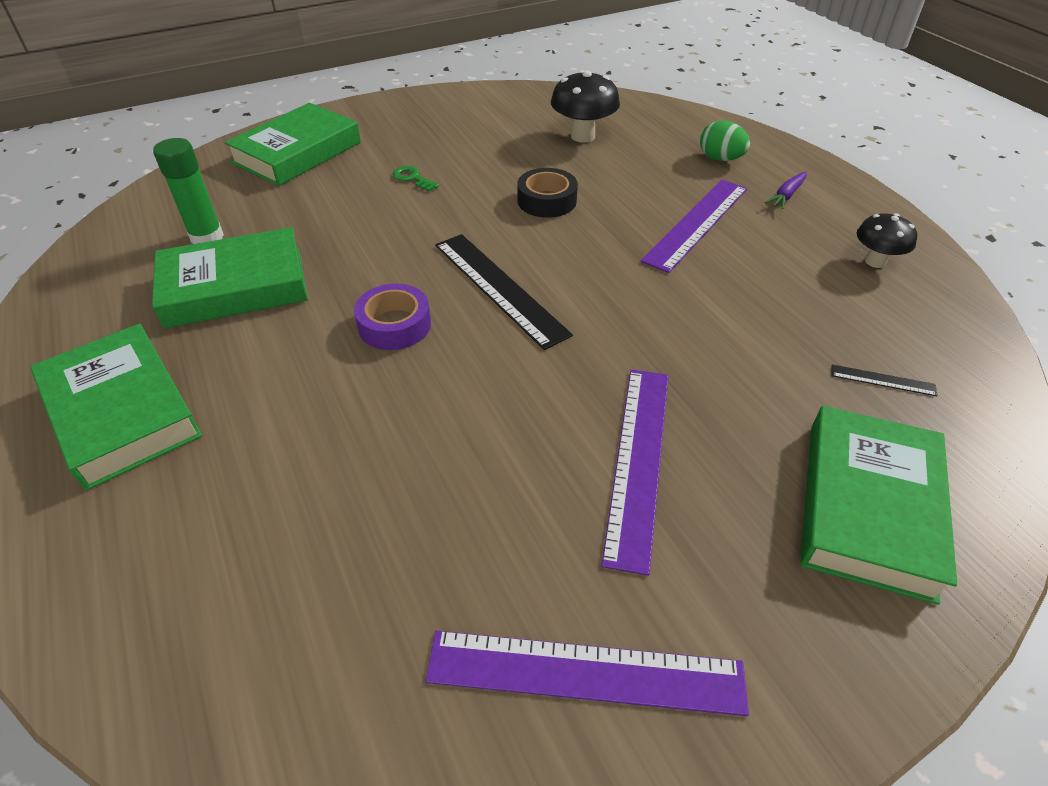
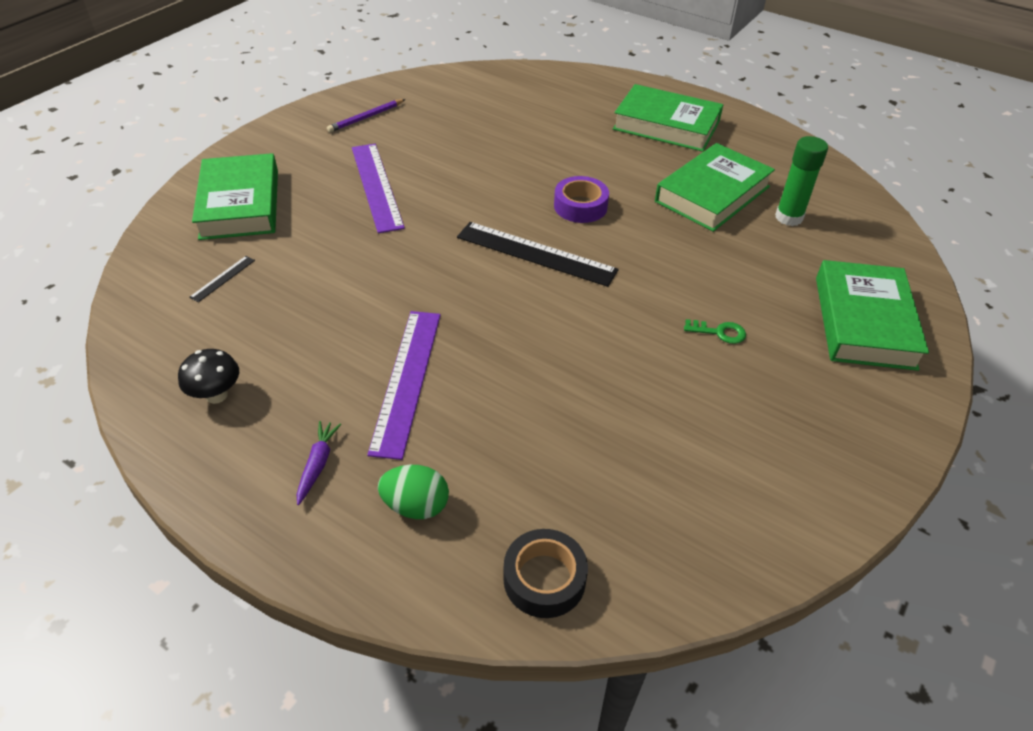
camera: 150 degrees right, 0 degrees up
purple ruler [425,631,749,716] -> purple pencil [327,99,405,133]
black tape [517,168,578,218] -> black tape moved to [503,529,588,618]
black mushroom [551,70,620,143] -> none
black ruler [832,364,937,396] -> black ruler turned 45 degrees counterclockwise [189,256,255,302]

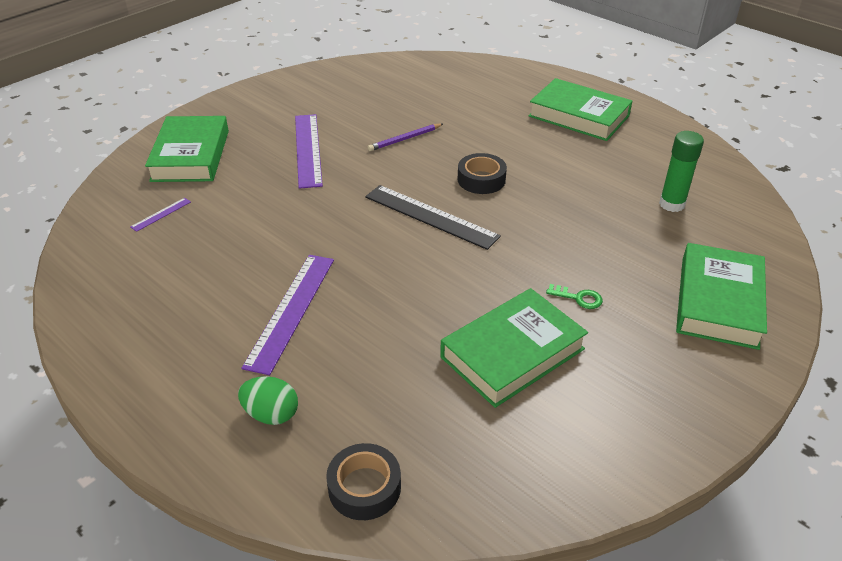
camera: 10 degrees right, 5 degrees down
black mushroom [178,349,239,404] -> none
black ruler [189,256,255,302] -> purple ruler [131,198,191,232]
purple carrot [296,421,341,505] -> none
purple pencil [327,99,405,133] -> purple pencil moved to [368,124,443,151]
purple tape [554,176,609,223] -> black tape [458,153,507,194]
green book [655,143,775,232] -> green book moved to [440,288,588,408]

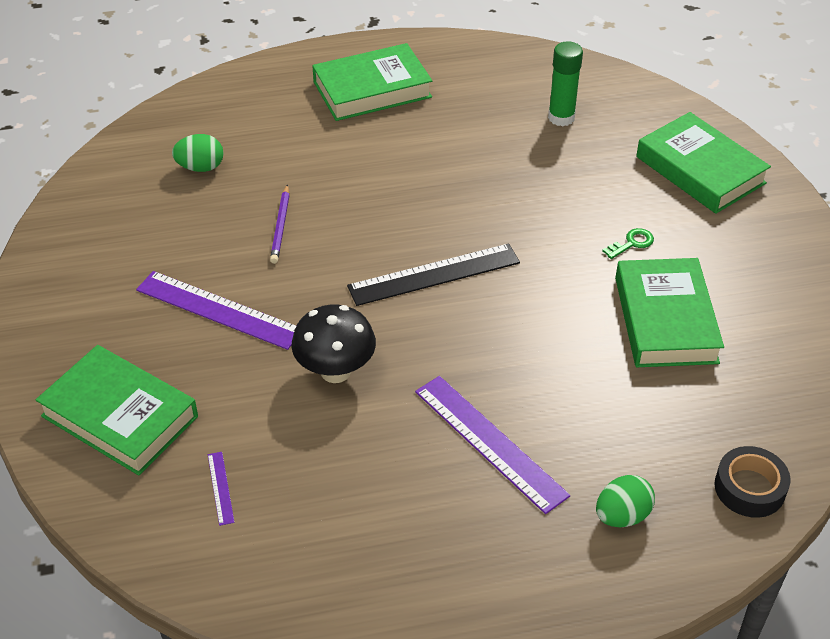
camera: 55 degrees left, 5 degrees up
black tape [458,153,507,194] -> none
none -> green egg [172,134,223,172]
none -> black mushroom [291,304,376,383]

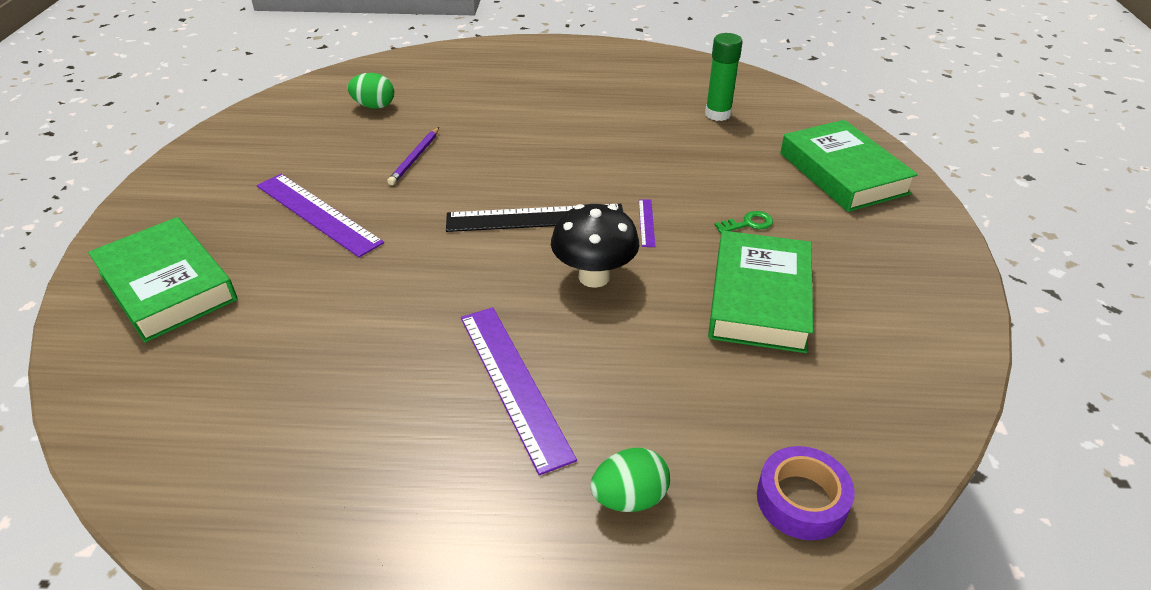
camera: 15 degrees right, 5 degrees down
purple ruler [208,452,235,526] -> purple ruler moved to [639,199,656,247]
black mushroom [291,304,376,383] -> black mushroom moved to [551,204,639,288]
green book [312,43,432,121] -> none
black tape [714,446,791,518] -> purple tape [757,446,855,540]

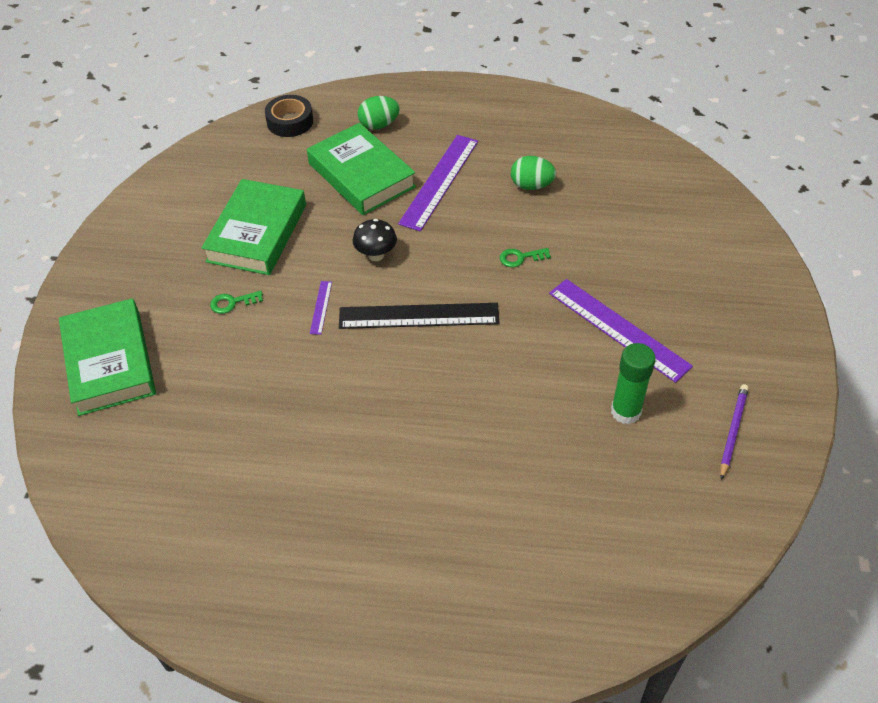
camera: 175 degrees left, 10 degrees up
green book [88,217,238,342] -> green book moved to [307,123,416,215]
green egg [347,73,394,109] -> green egg moved to [511,156,556,190]
purple pencil [387,127,439,185] -> purple pencil moved to [720,384,749,480]
purple ruler [461,307,577,475] -> purple ruler turned 45 degrees clockwise [398,135,478,231]
black mushroom [551,204,639,288] -> black mushroom [353,219,397,261], size x0.65
green glue stick [705,33,743,121] -> green glue stick moved to [611,343,656,424]
purple tape [757,446,855,540] -> black tape [265,95,313,137]
none -> green key [500,248,551,267]

